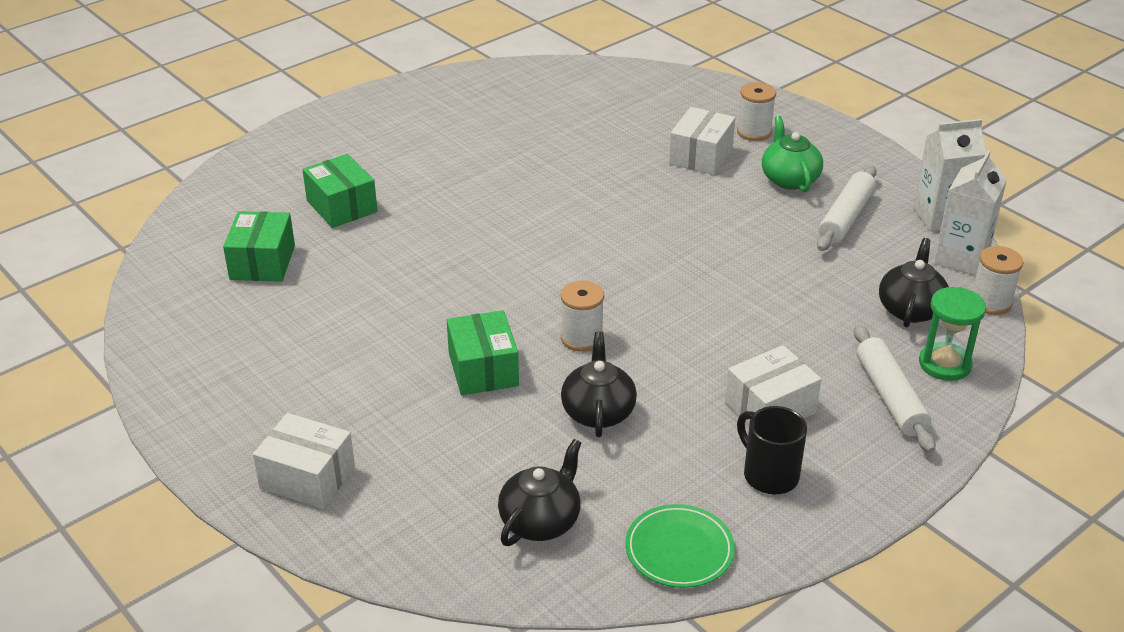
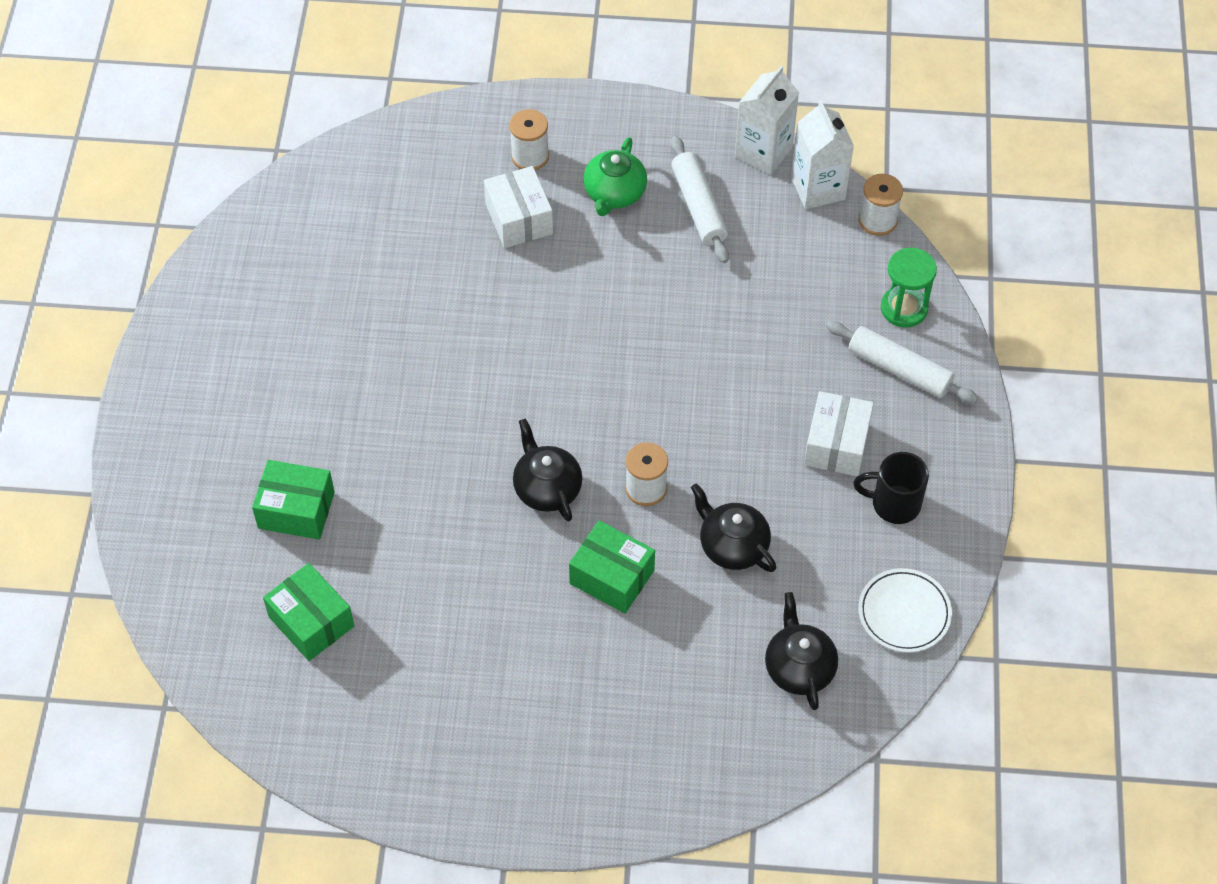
camera: 45 degrees left, 20 degrees up
white box [253,413,355,509] -> none
green plate [625,504,735,588] -> white plate [858,568,952,653]
green teapot [762,116,823,192] -> green teapot turned 105 degrees counterclockwise [583,137,647,216]
black teapot [879,238,949,327] -> black teapot moved to [513,418,582,521]

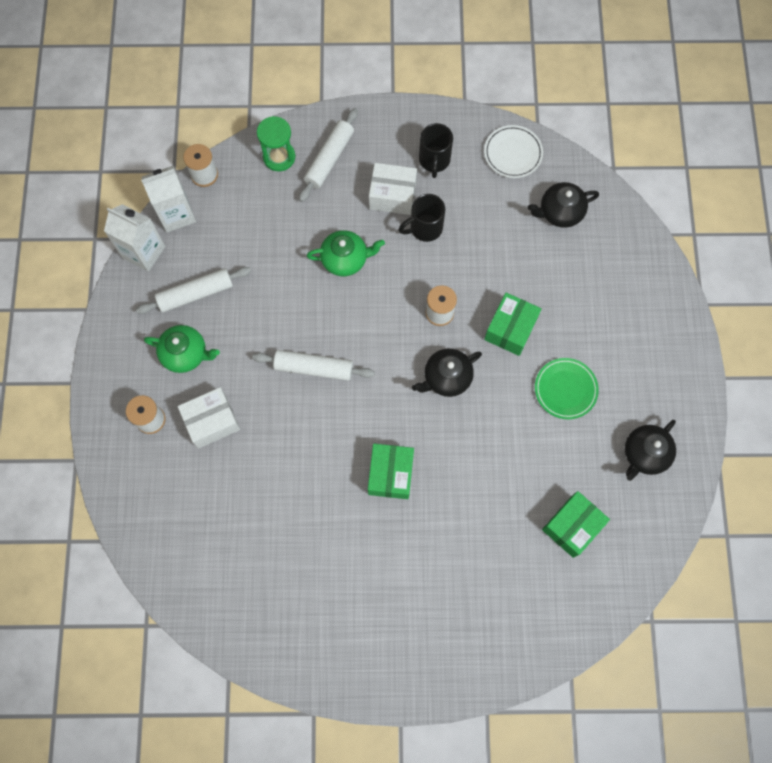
camera: 95 degrees left, 15 degrees up
green box [252,460,335,540] -> green box moved to [368,444,414,499]
black teapot [691,483,776,572] -> black teapot moved to [625,420,676,481]
none -> white rolling pin [252,350,375,381]
none -> green teapot [307,230,385,276]
none -> black mug [399,194,445,242]
none -> green plate [535,358,599,419]

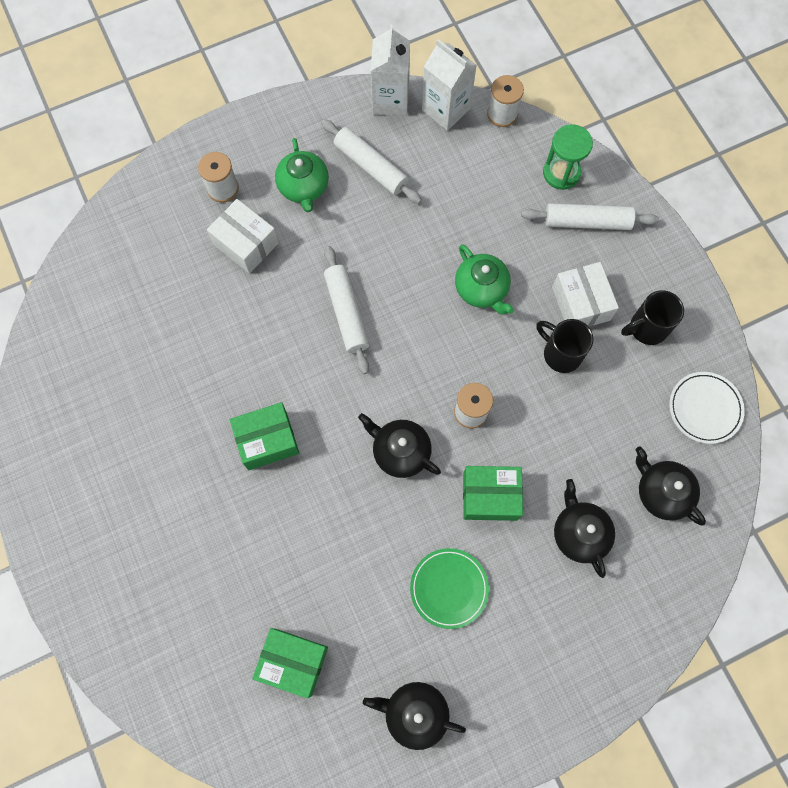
camera: 65 degrees right, 0 degrees up
none -> black teapot [554,479,615,578]

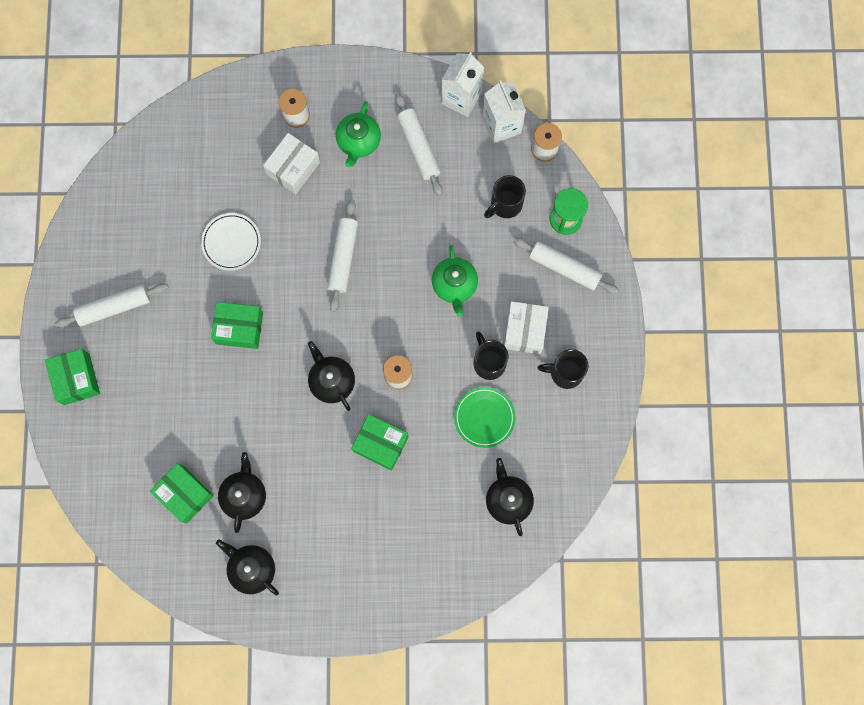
camera: 25 degrees right, 5 degrees up
white box [207,199,279,273] -> white box turned 60 degrees clockwise [263,133,320,194]
green plate [410,548,489,629] -> green plate moved to [454,387,515,448]
black teapot [554,479,615,578] -> black teapot moved to [218,452,266,533]
white plate [669,372,745,444] -> white plate moved to [201,213,261,271]
none -> green box [45,349,100,405]
none -> white rolling pin [55,283,169,328]
none -> black mug [484,175,526,218]

